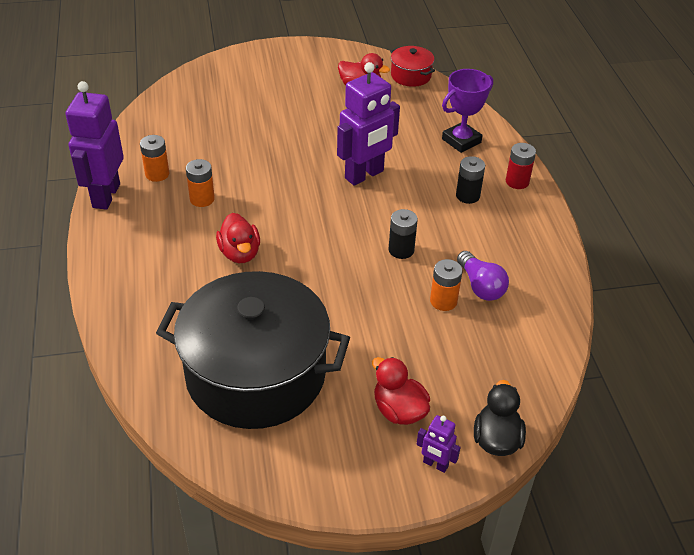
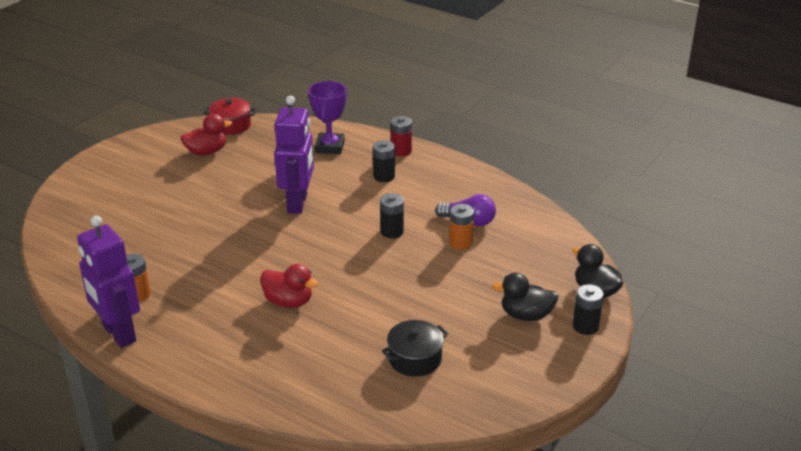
camera: 45 degrees left, 10 degrees down
black pot [156,271,350,429] -> black pot [382,320,448,377], size x0.42
orange battery [186,159,215,207] -> none
red duck [372,357,430,425] -> black duck [492,272,559,321]
purple robot [417,415,461,473] -> black battery [573,284,604,335]

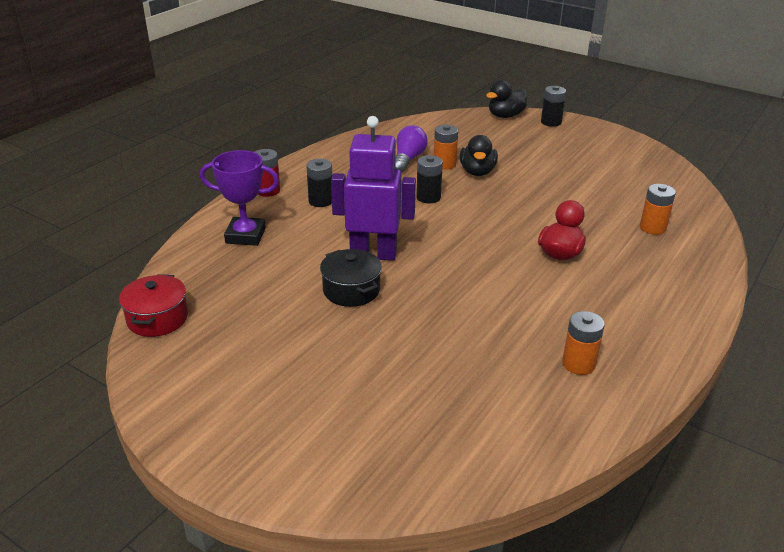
camera: 90 degrees left, 0 degrees up
purple robot [77,215,140,348] -> none
red duck [180,114,232,156] -> none
black pot [382,320,448,377] -> black pot moved to [320,249,382,307]
black duck [492,272,559,321] -> black duck moved to [460,135,498,176]
none -> orange battery [640,184,676,235]

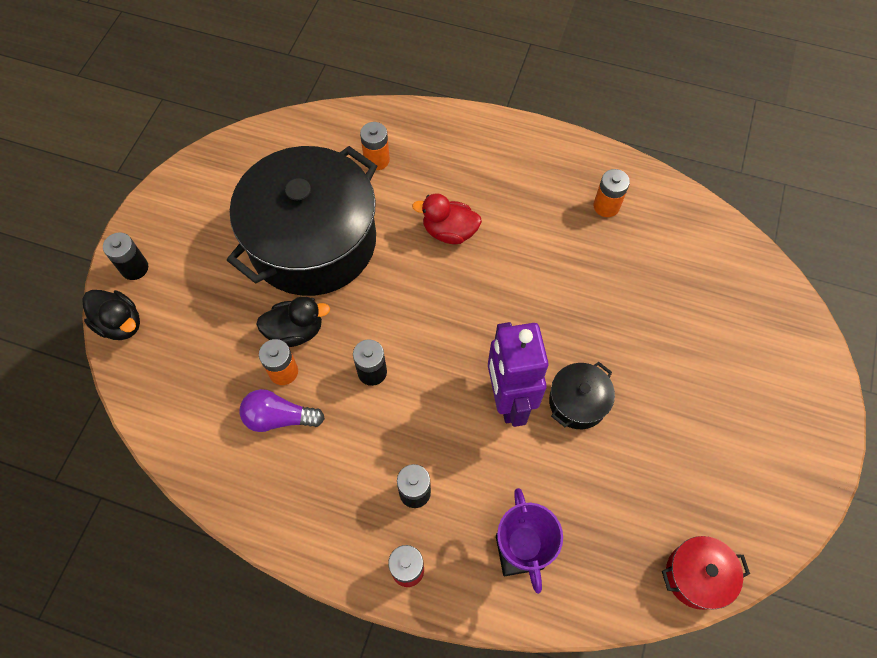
camera: 105 degrees left, 30 degrees up
none -> black pot [227,146,377,296]

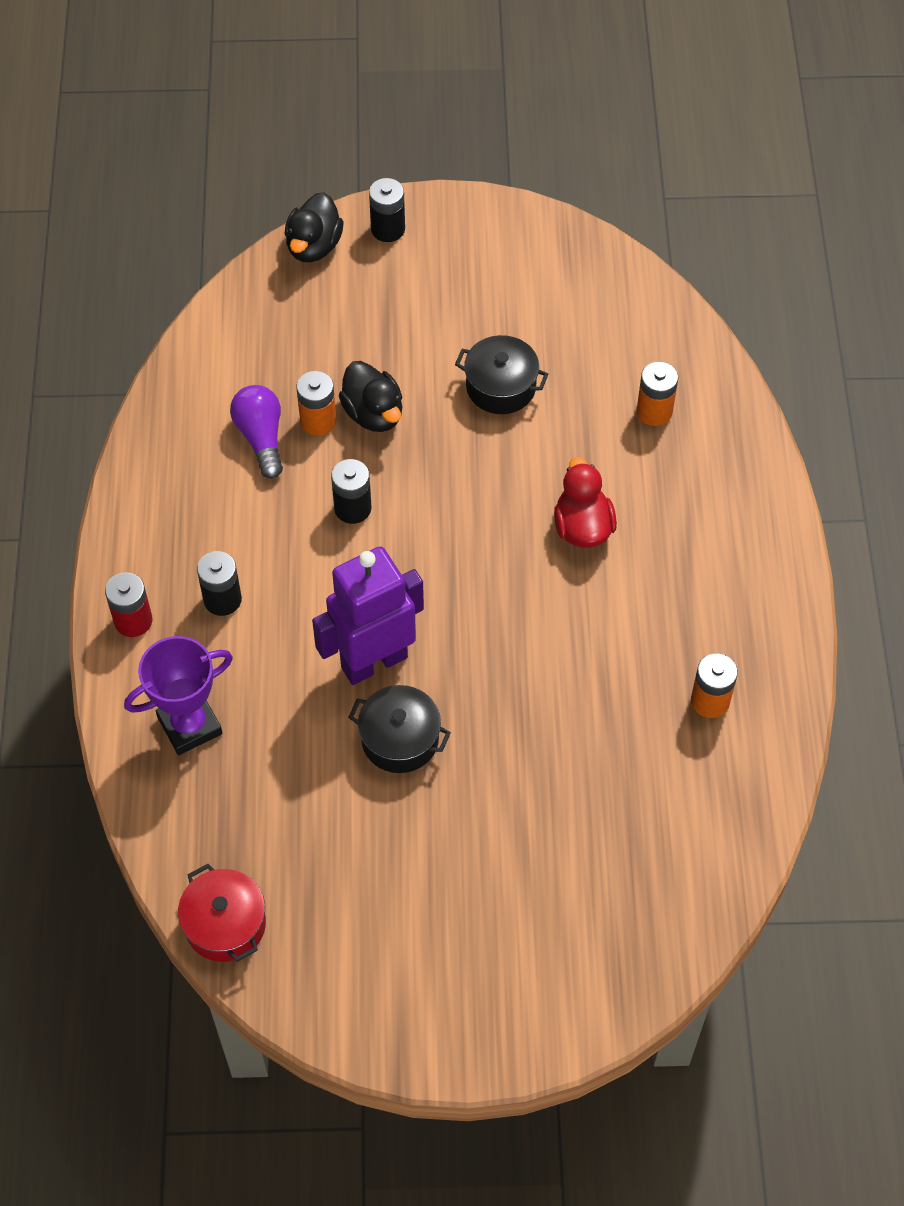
camera: 70 degrees right, 5 degrees down
black pot [227,146,377,296] -> black pot [455,335,549,414], size x0.42

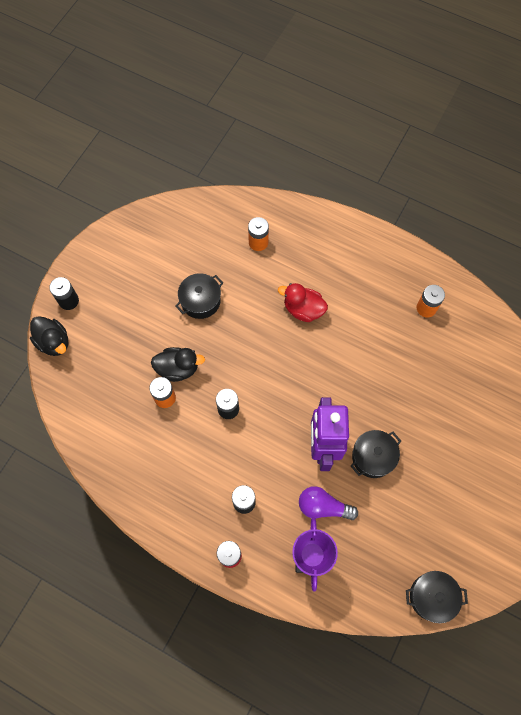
camera: 60 degrees left, 10 degrees up
red pot [178,864,266,962] -> black pot [406,571,468,623]
purple light bulb [230,385,283,479] -> purple light bulb moved to [299,486,358,520]

